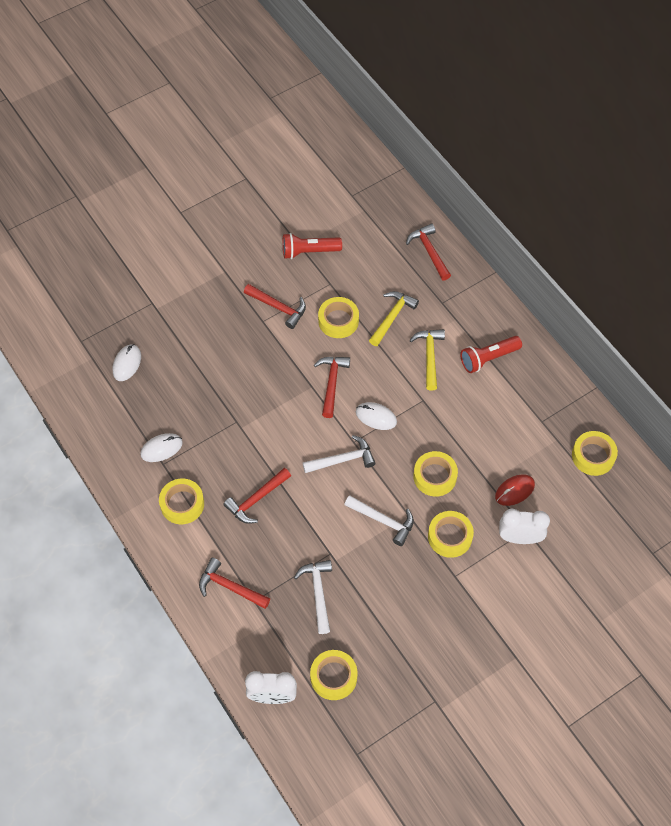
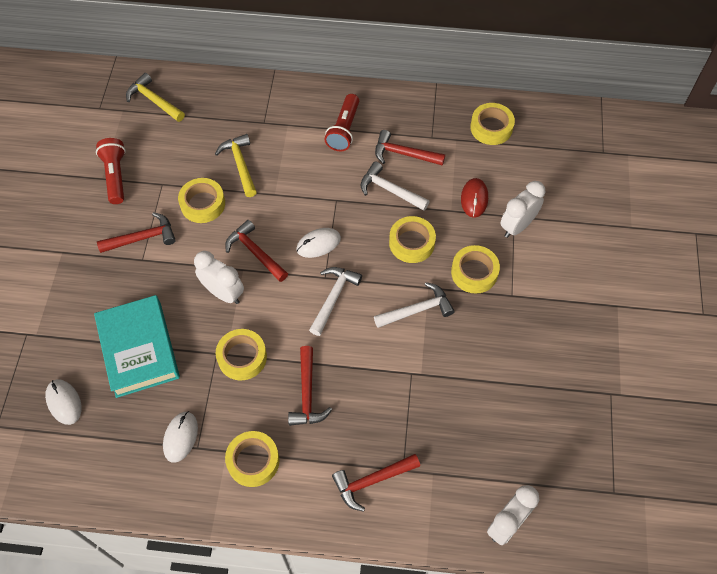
camera: 50 degrees left, 0 degrees up
red flashlight [283,233,342,259] -> red flashlight turned 135 degrees clockwise [96,138,126,204]
white hammer [294,560,332,634] -> white hammer moved to [361,161,430,211]
yellow tape [310,650,358,700] -> yellow tape moved to [216,329,267,380]
red hammer [406,223,451,281] -> red hammer moved to [375,130,445,166]
yellow hammer [409,329,445,391] -> yellow hammer moved to [126,73,185,122]
none -> turquoise book [94,295,180,398]
none -> white clock [194,251,244,304]

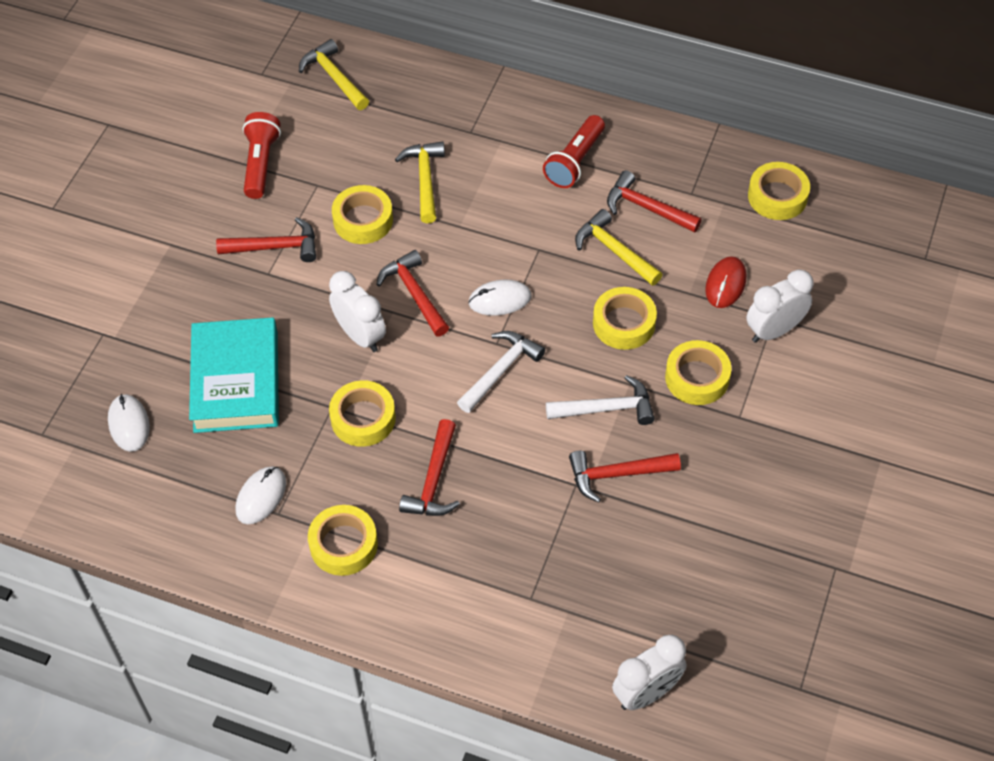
camera: 15 degrees right, 5 degrees down
red hammer [332,454,420,512] -> red hammer moved to [569,451,681,503]
white hammer [361,161,430,211] -> yellow hammer [575,209,663,286]

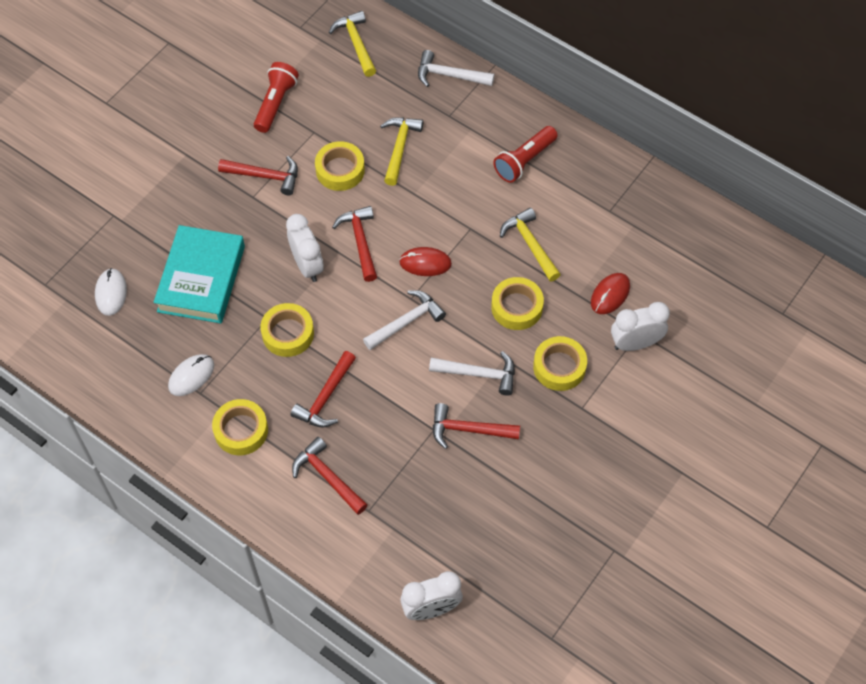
camera: 15 degrees right, 5 degrees up
white mouse [468,280,531,316] -> red mouse [399,247,452,276]
red hammer [607,170,702,233] -> red hammer moved to [292,437,368,515]
yellow tape [748,162,810,220] -> none
none -> white hammer [418,50,494,87]

